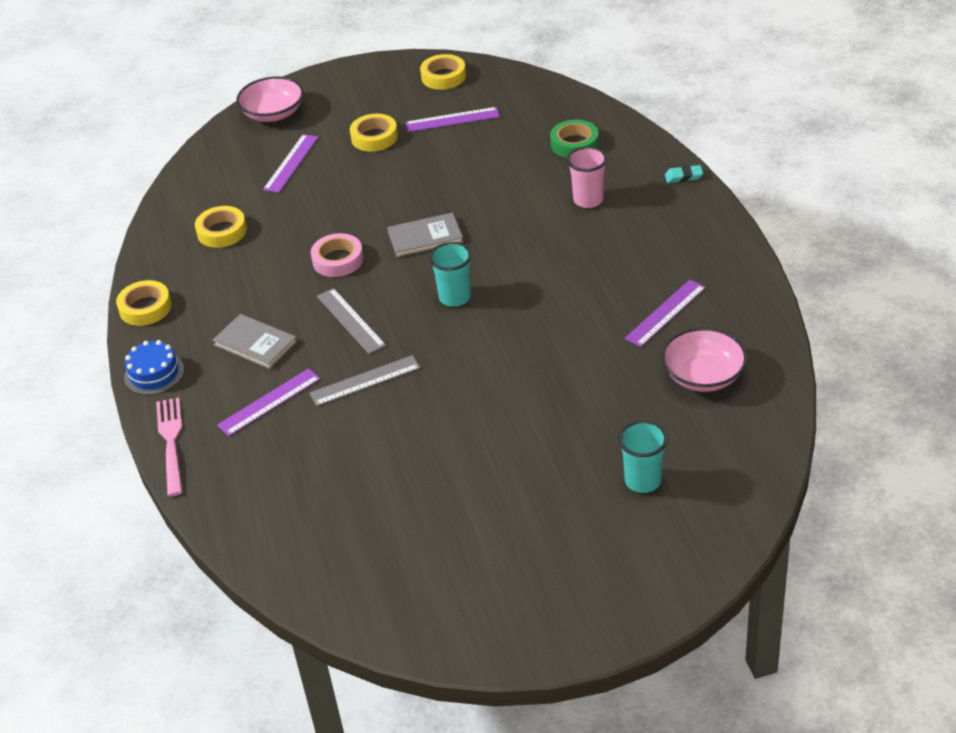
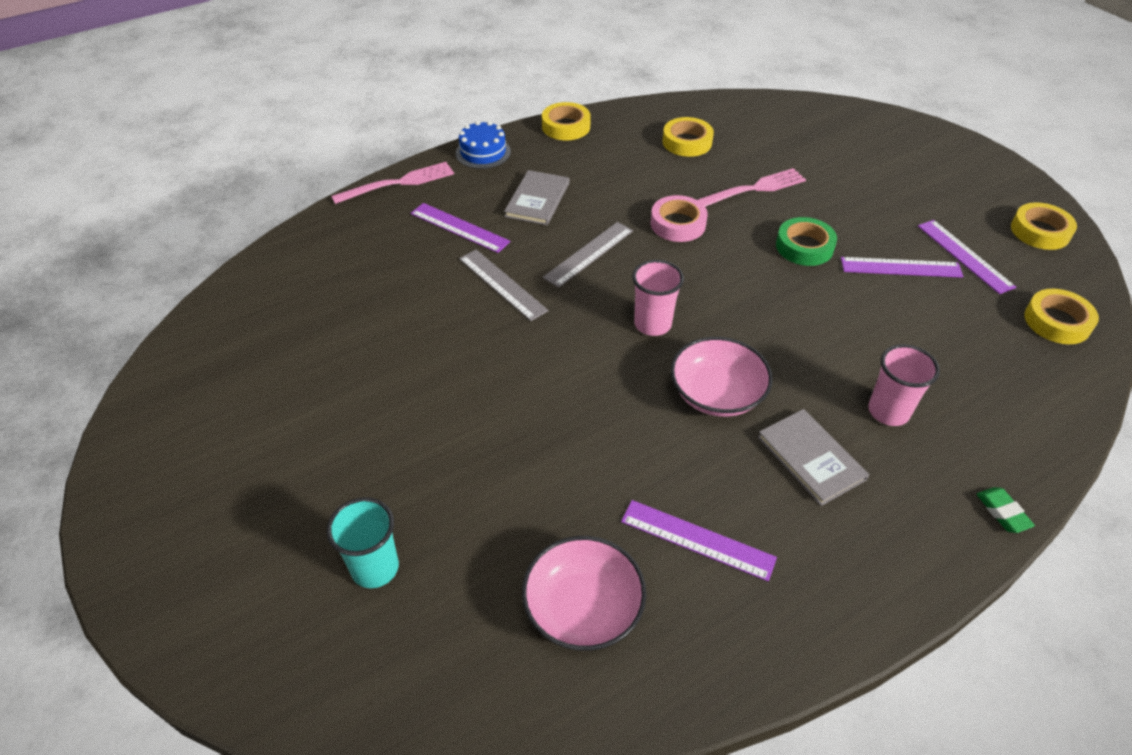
camera: 70 degrees right, 5 degrees up
pink bowl [237,77,304,122] -> pink bowl moved to [671,337,773,417]
purple ruler [263,134,319,193] -> purple ruler moved to [841,257,963,278]
yellow tape [350,114,398,152] -> yellow tape moved to [1024,289,1099,344]
grey book [387,213,463,257] -> grey book moved to [758,409,869,506]
turquoise cup [429,242,472,307] -> pink cup [632,260,684,336]
green tape [550,120,599,158] -> green tape moved to [776,217,837,266]
turquoise eraser [665,165,703,183] -> green eraser [976,487,1035,533]
none -> pink fork [698,168,806,207]

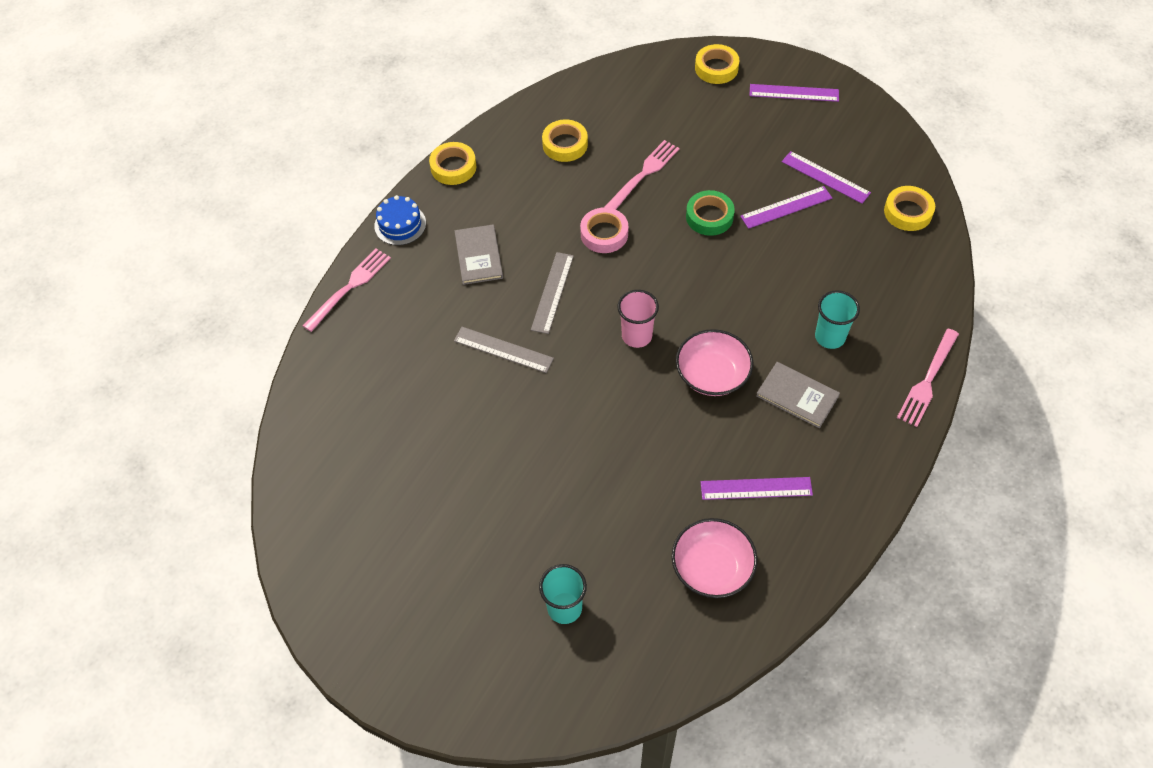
camera: 25 degrees left, 10 degrees up
purple ruler [411,203,510,253] -> purple ruler moved to [749,84,839,102]
pink cup [868,344,940,426] -> turquoise cup [815,290,860,349]
green eraser [976,487,1035,533] -> pink fork [897,329,959,427]
yellow tape [1011,202,1077,250] -> yellow tape moved to [695,44,740,84]

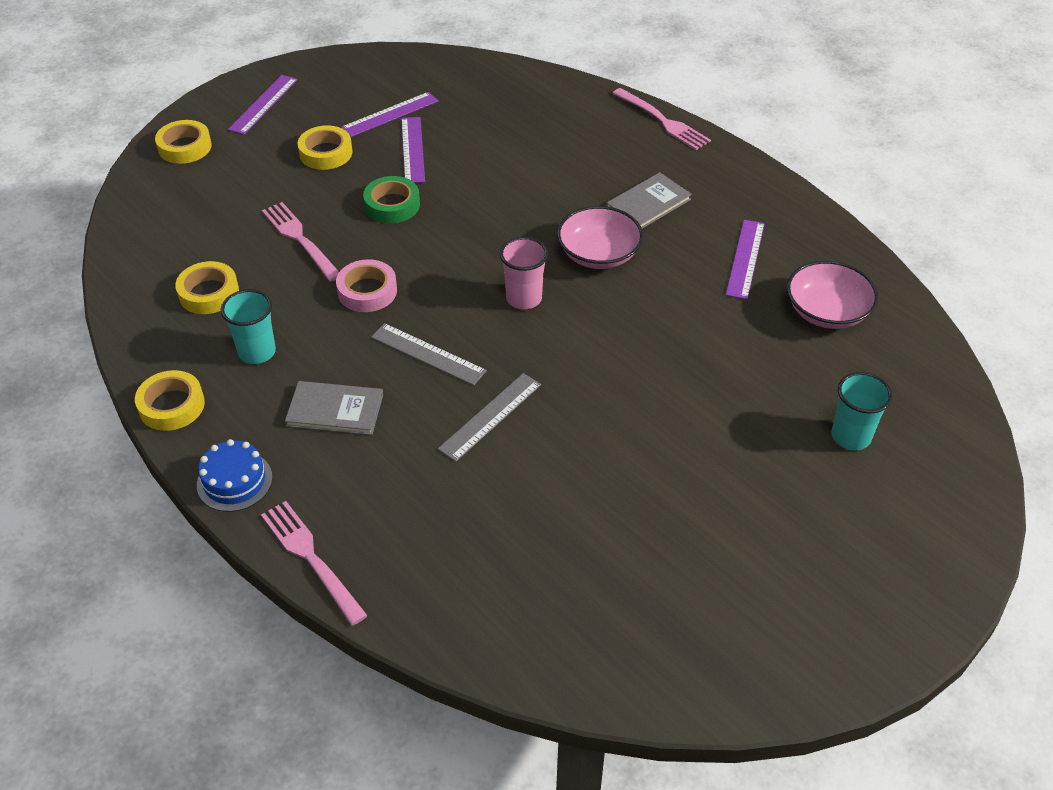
camera: 75 degrees left, 10 degrees down
turquoise cup [815,290,860,349] -> turquoise cup moved to [221,289,276,364]
yellow tape [884,186,935,231] -> yellow tape moved to [297,125,352,170]

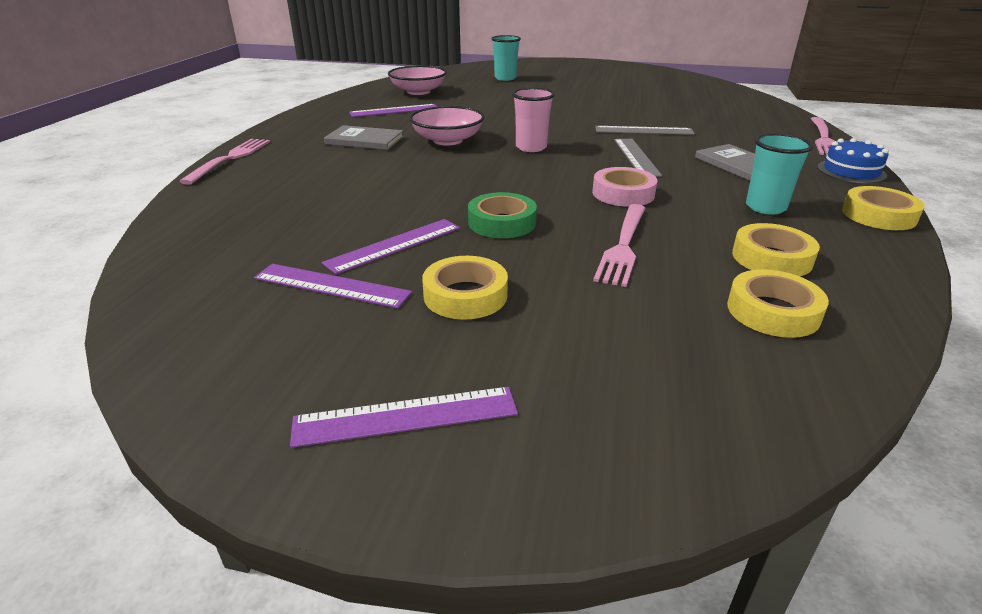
camera: 125 degrees left, 15 degrees down
yellow tape [155,120,212,164] -> yellow tape moved to [727,269,829,338]

